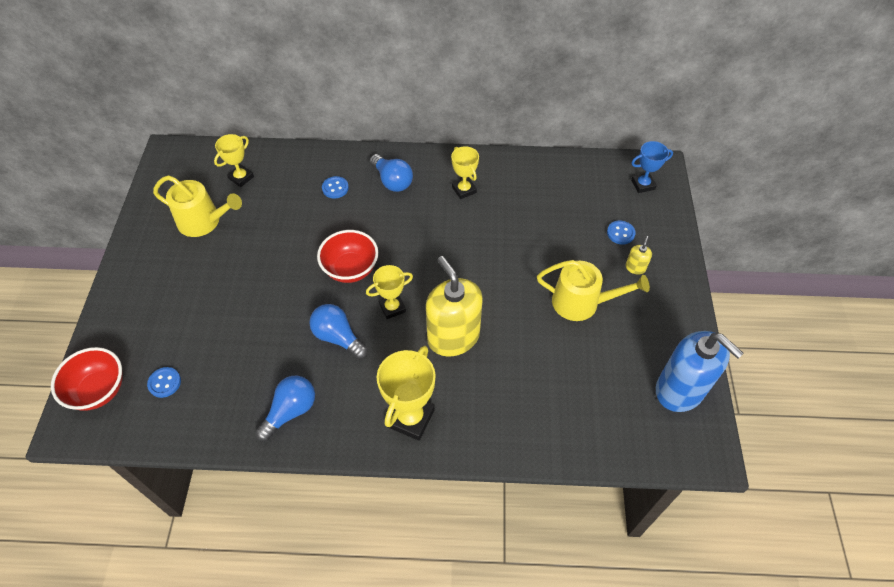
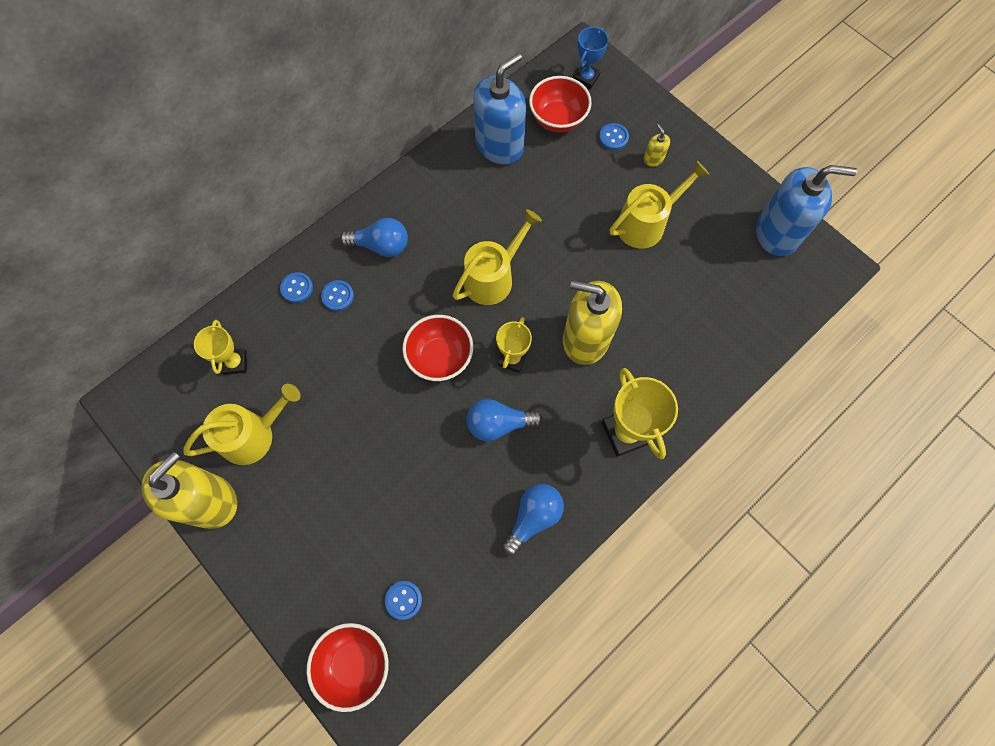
camera: 45 degrees left, 15 degrees up
blue light bulb [255,376,315,442] -> blue light bulb turned 45 degrees clockwise [502,484,564,556]
yellow trophy [451,146,479,199] -> none
none -> yellow soap dispenser [141,451,237,529]
none -> blue button [280,272,313,303]
none -> yellow watering can [452,209,542,305]
none -> blue soap dispenser [473,53,526,165]
none -> red bowl [529,76,592,133]

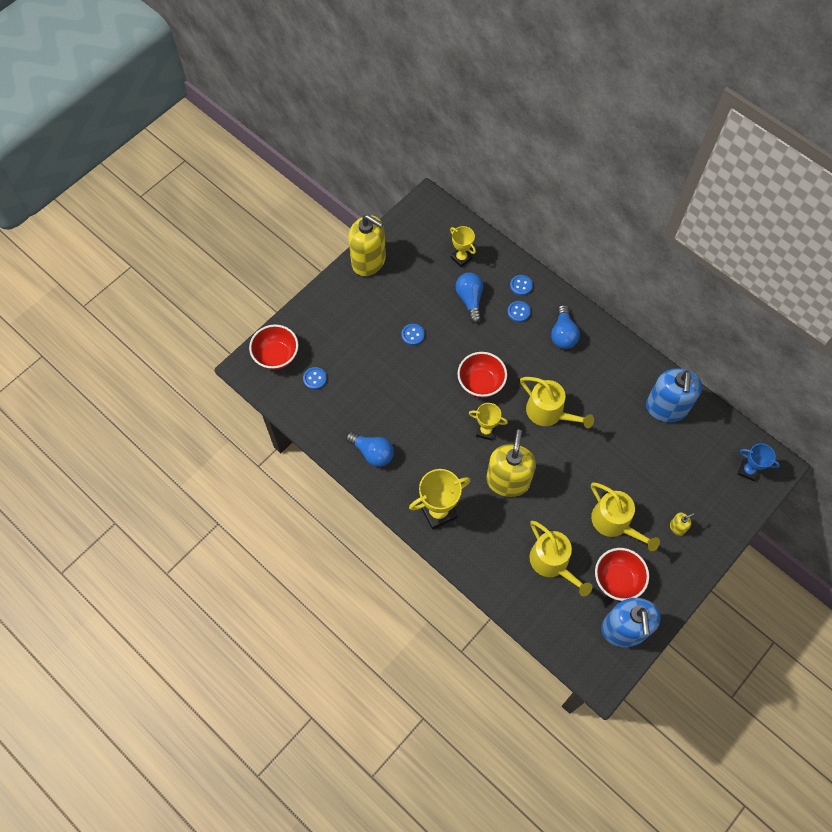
camera: 85 degrees right, 5 degrees down
yellow watering can [183,384,301,465] -> yellow watering can moved to [529,521,592,596]
yellow trophy [194,320,247,375] -> yellow trophy turned 60 degrees clockwise [450,226,476,267]
blue light bulb [467,399,543,441] -> blue light bulb moved to [455,273,483,323]
blue soap dispenser [473,53,526,165] -> blue soap dispenser turned 60 degrees clockwise [646,368,702,422]
red bowl [529,76,592,133] -> red bowl moved to [595,548,649,601]
blue button [599,123,629,150] -> blue button moved to [401,324,425,345]

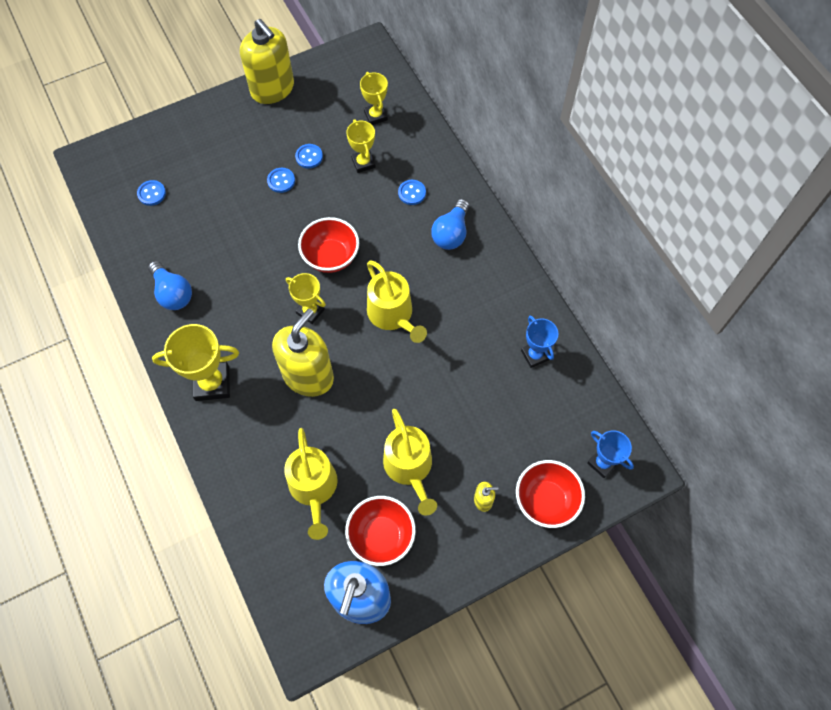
camera: 20 degrees right, 0 degrees up
red bowl [249,324,299,370] -> red bowl moved to [516,460,585,528]
blue light bulb [455,273,483,323] -> yellow trophy [346,119,376,173]
blue button [510,275,533,296] -> blue button moved to [295,144,323,168]
blue soap dispenser [646,368,702,422] -> blue trophy [521,316,558,368]

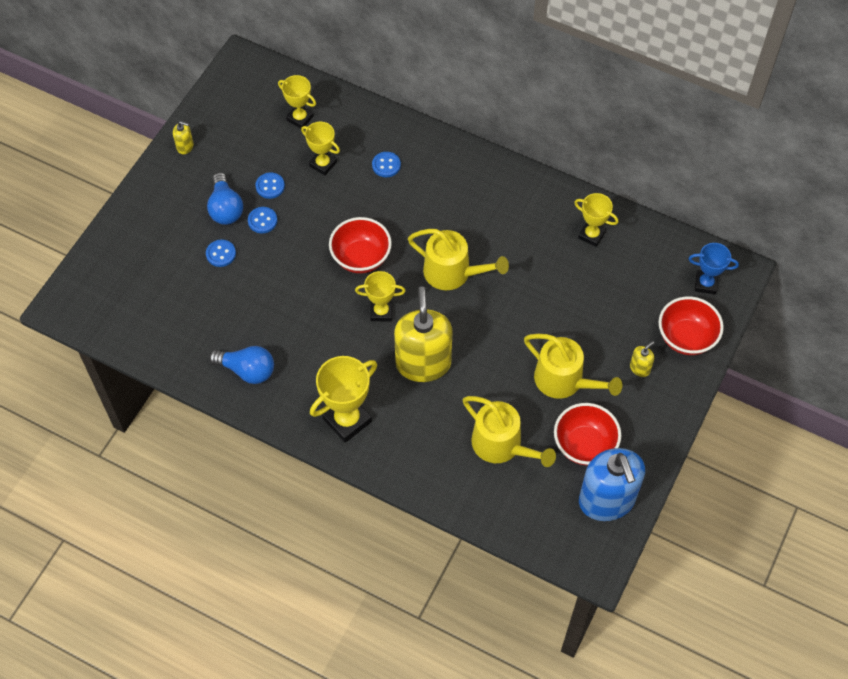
camera: 35 degrees left, 5 degrees down
blue button [137,180,166,206] -> blue button moved to [206,240,236,267]
yellow soap dispenser [240,19,294,104] -> yellow soap dispenser [173,121,194,154], size x0.41
blue light bulb [431,199,469,250] -> blue light bulb moved to [207,172,243,225]
blue trophy [521,316,558,368] -> yellow trophy [574,193,618,247]

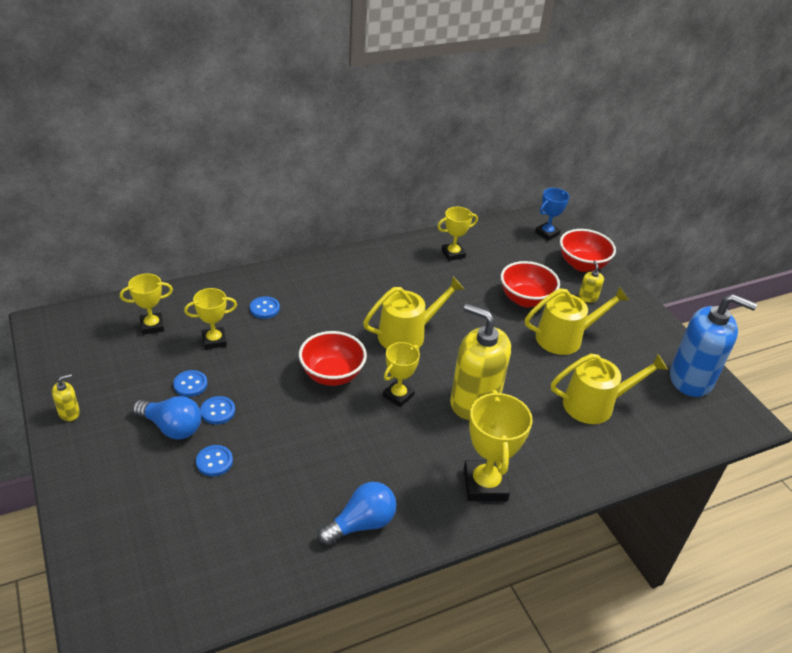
camera: 55 degrees left, 20 degrees down
red bowl [554,403,621,466] -> red bowl moved to [501,261,560,307]

